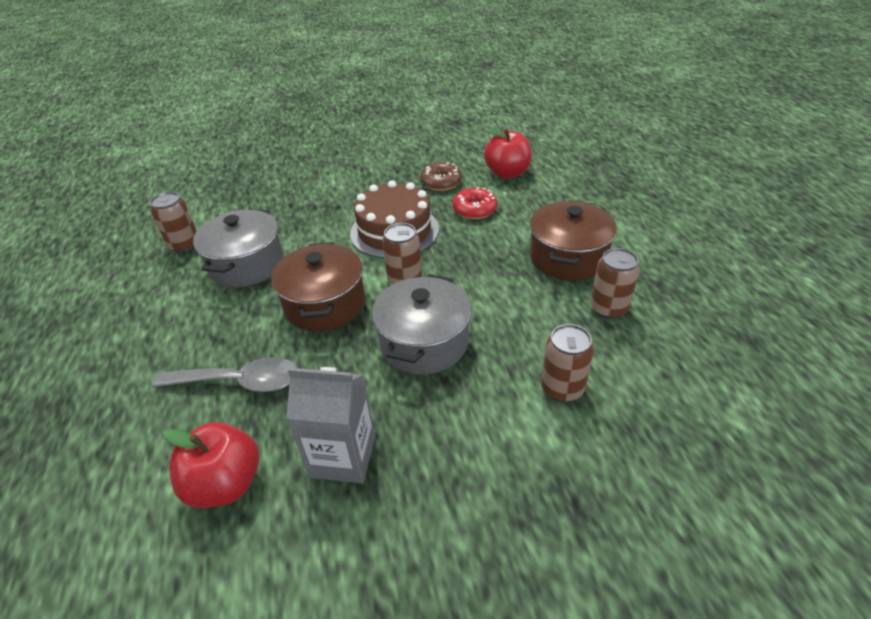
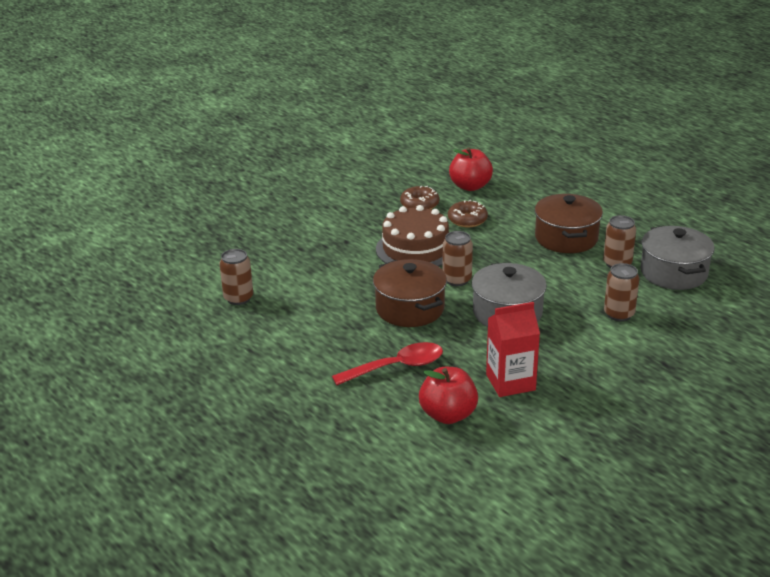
camera: 25 degrees left, 10 degrees down
grey spoon [152,357,298,392] -> red spoon [332,342,443,385]
grey pot [193,209,284,287] -> grey pot moved to [641,226,715,290]
grey carton [286,367,375,483] -> red carton [486,302,540,397]
red donut [453,187,498,219] -> brown donut [448,200,488,227]

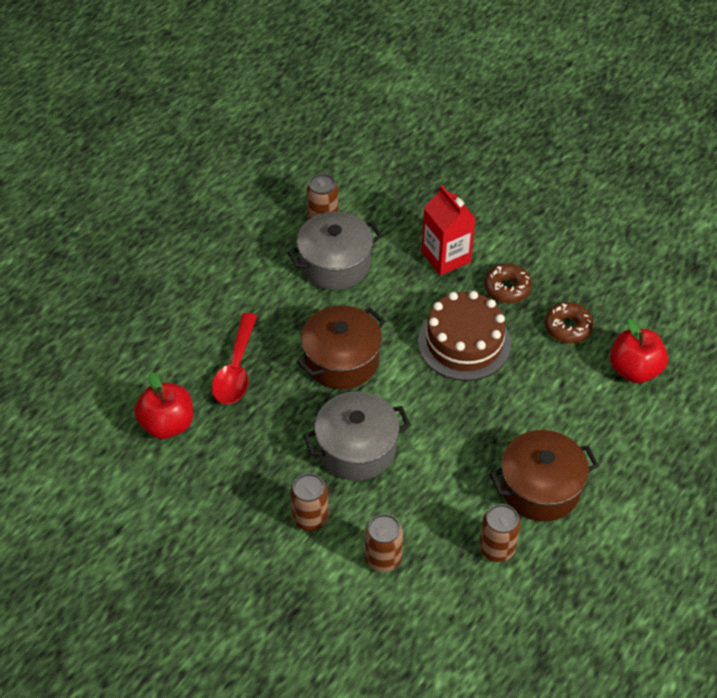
camera: 75 degrees right, 20 degrees up
red spoon [332,342,443,385] -> red spoon turned 45 degrees clockwise [212,313,257,404]
brown can [442,231,473,286] -> brown can moved to [290,473,329,531]
brown donut [448,200,488,227] -> brown donut moved to [484,264,532,303]
red carton [486,302,540,397] -> red carton moved to [422,185,476,276]
grey pot [641,226,715,290] -> grey pot moved to [287,212,382,290]

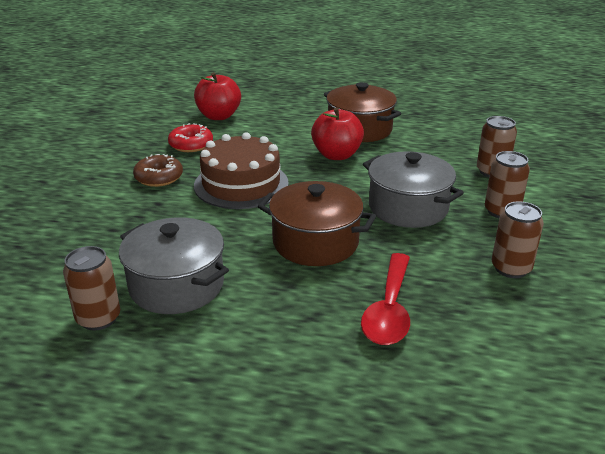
camera: 115 degrees left, 20 degrees down
red apple [134,372,193,439] -> red apple moved to [311,107,364,160]
red spoon [212,313,257,404] -> red spoon turned 120 degrees clockwise [361,253,410,345]
red carton [422,185,476,276] -> none
brown can [479,504,521,562] -> brown can moved to [492,201,544,278]
brown donut [545,302,594,343] -> red donut [168,123,213,152]

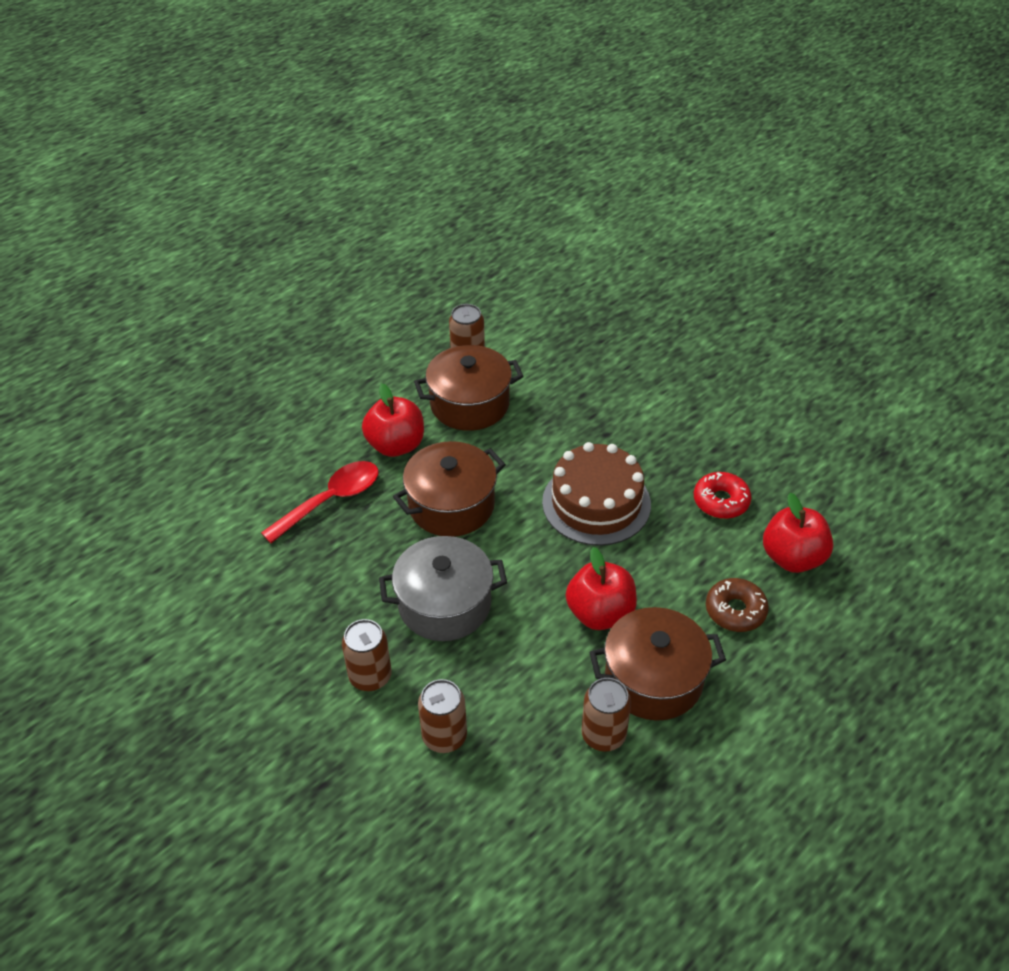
camera: 125 degrees right, 15 degrees up
grey pot [119,217,229,314] -> brown pot [414,345,524,431]
brown donut [133,154,183,187] -> brown donut moved to [706,578,769,632]
red spoon [361,253,410,345] -> red spoon turned 90 degrees clockwise [261,461,379,543]
brown can [492,201,544,278] -> brown can moved to [581,678,631,752]
none -> red apple [362,384,424,457]

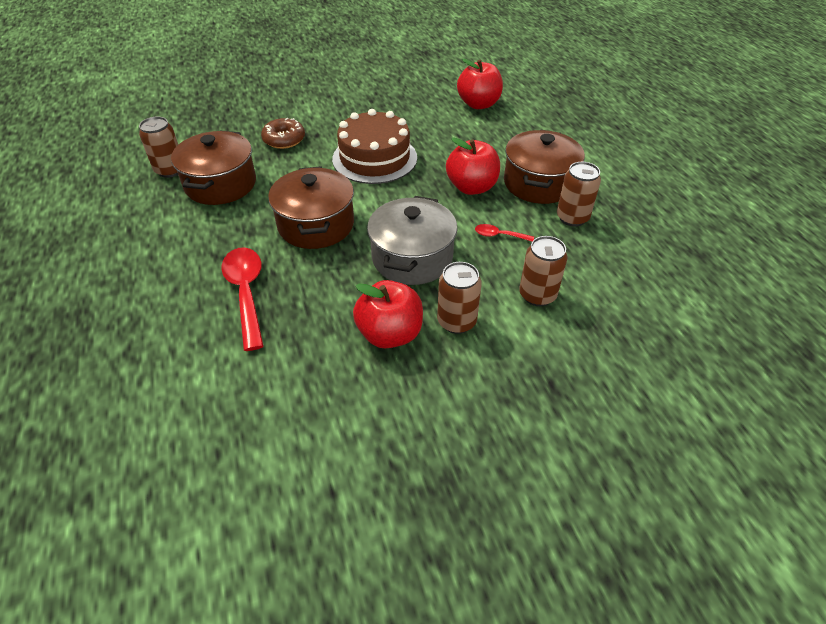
camera: 65 degrees left, 0 degrees up
red apple [362,384,424,457] -> red apple moved to [353,280,423,348]
red donut [694,472,751,519] -> none
brown donut [706,578,769,632] -> brown donut moved to [261,118,305,149]
none -> red spoon [475,224,534,242]

